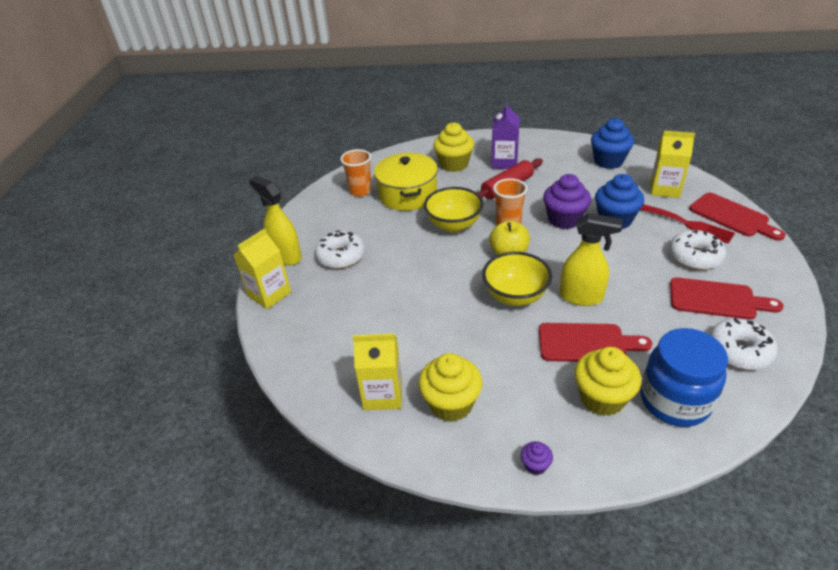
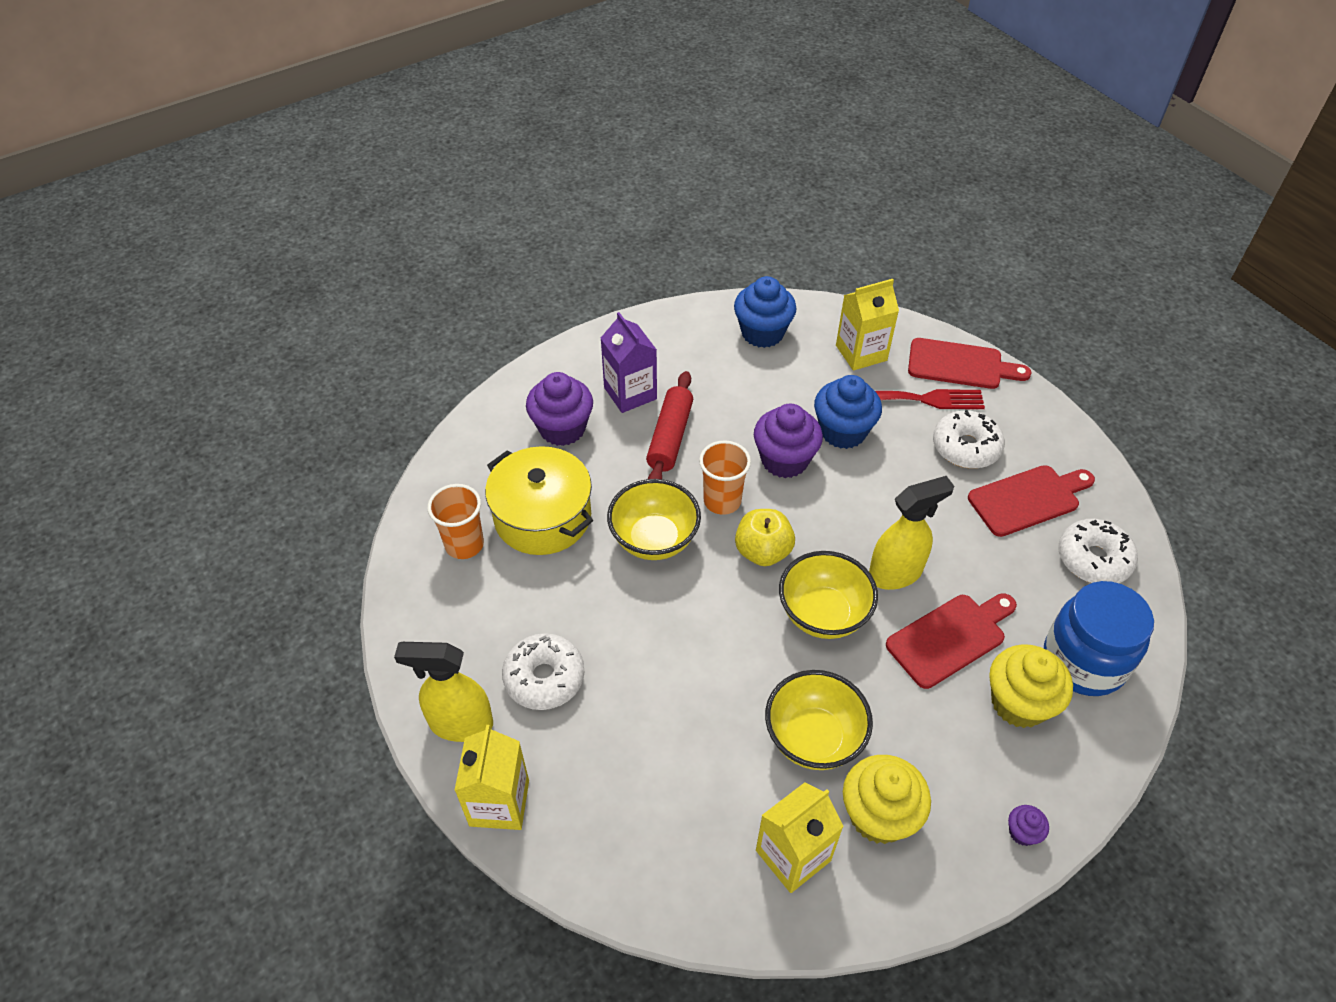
camera: 40 degrees left, 10 degrees up
yellow cupcake [433,122,474,172] -> purple cupcake [526,372,593,446]
none -> yellow bowl [765,670,873,770]

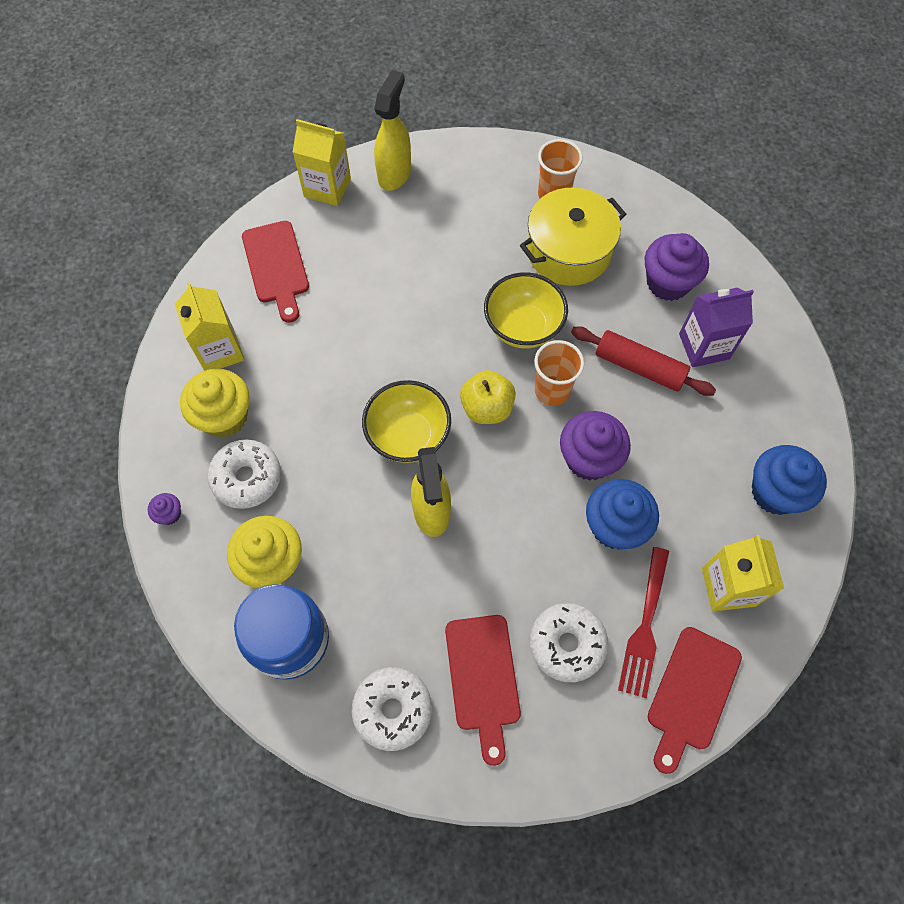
camera: 105 degrees right, 15 degrees up
white donut [502,633,584,710] -> white donut moved to [208,440,281,509]
yellow bowl [765,670,873,770] -> none
red cutting board [886,593,1017,689] -> red cutting board moved to [242,221,309,323]

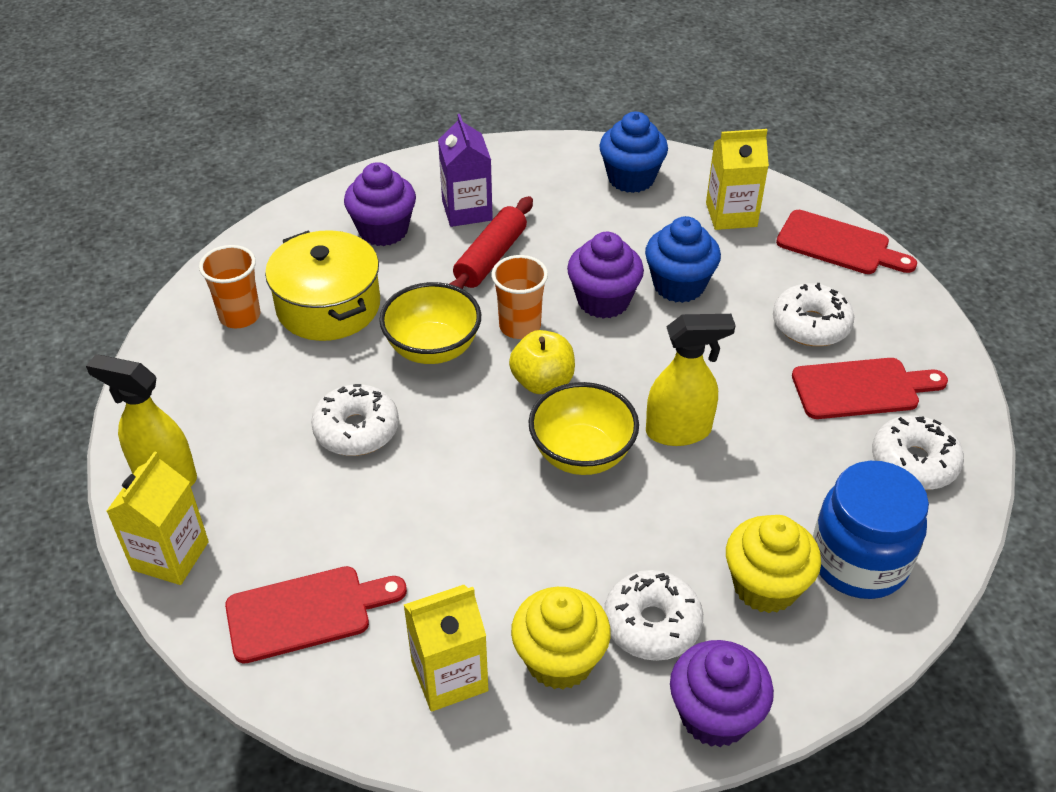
camera: 90 degrees left, 20 degrees down
purple cupcake [148,493,181,525] -> purple cupcake [670,640,774,747], size x2.17
red fork [618,547,669,698] -> none
none -> white donut [311,384,399,456]

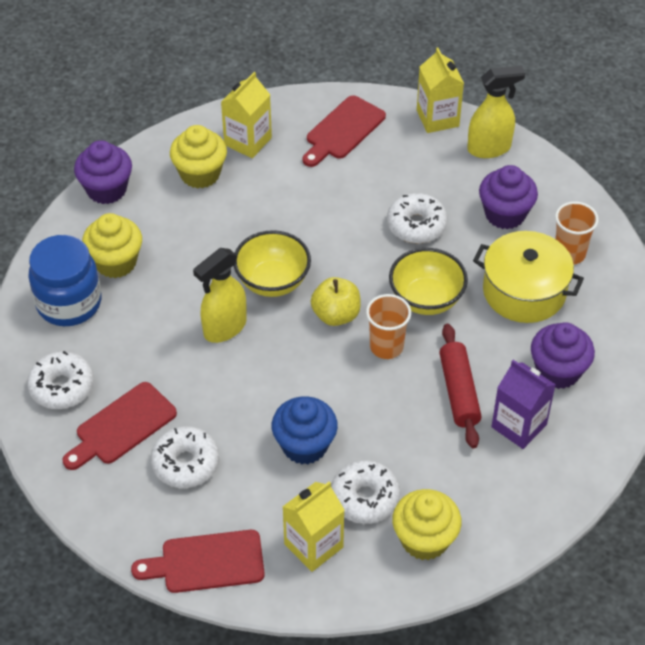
camera: 145 degrees right, 5 degrees up
purple cupcake [567,232,644,319] -> purple cupcake moved to [479,165,538,230]
blue cupcake [599,112,668,193] -> yellow cupcake [392,489,462,560]
white donut [604,570,703,661] -> white donut moved to [331,460,400,524]

